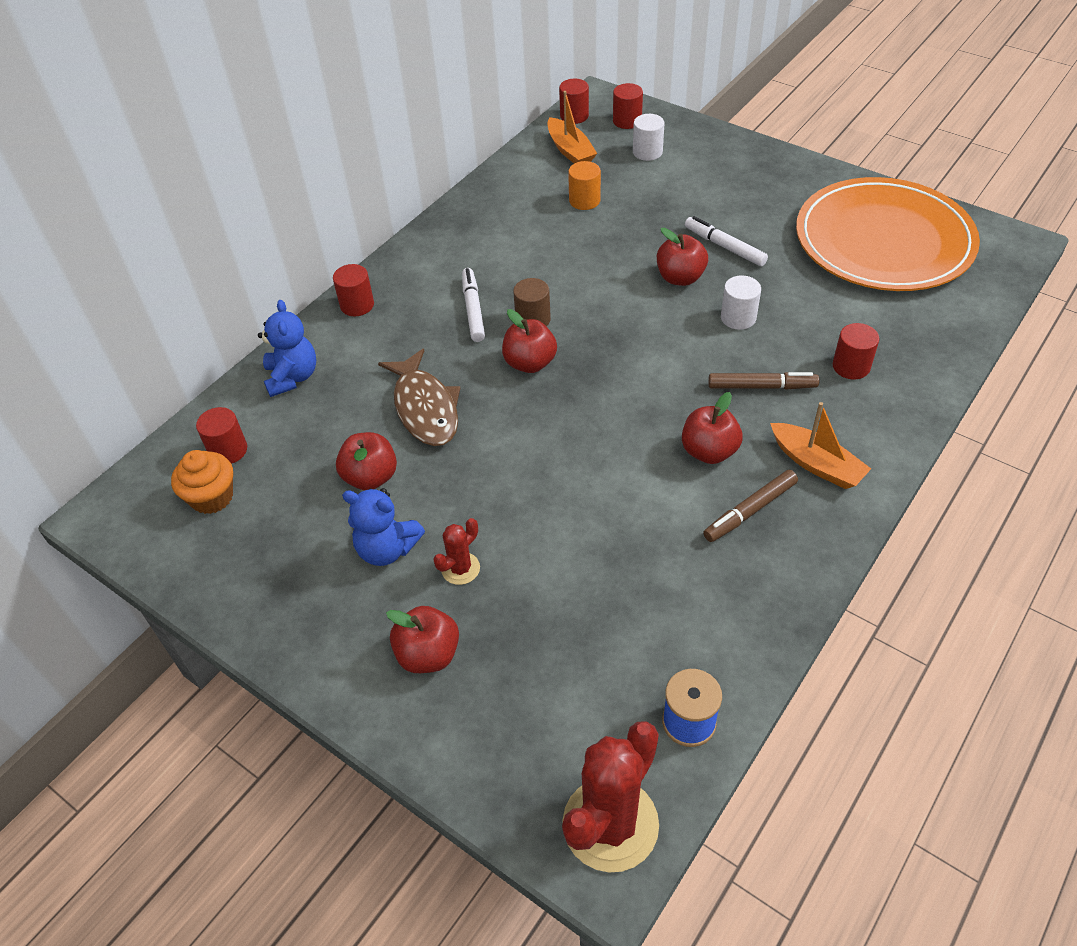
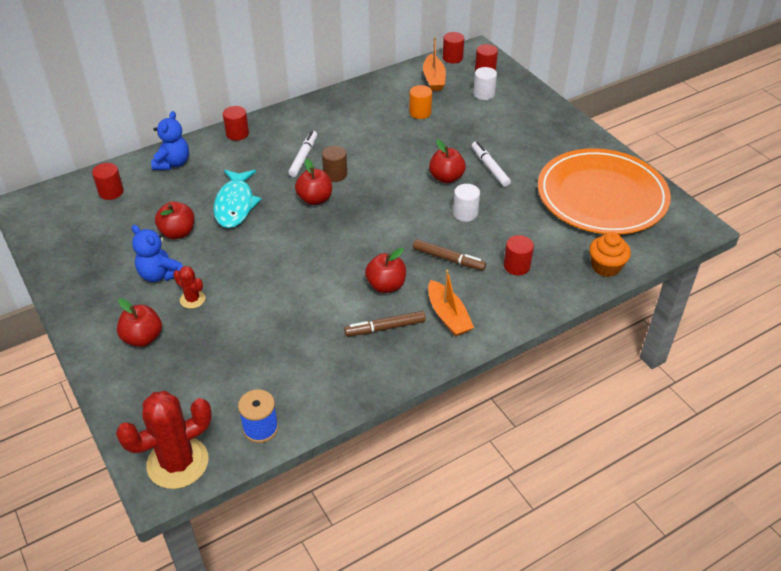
camera: 20 degrees right, 5 degrees down
orange cupcake [171,450,233,514] -> orange cupcake moved to [589,232,631,277]
brown fish [378,349,460,446] -> turquoise fish [213,170,262,228]
red cactus [433,518,480,585] -> red cactus turned 60 degrees clockwise [173,266,205,309]

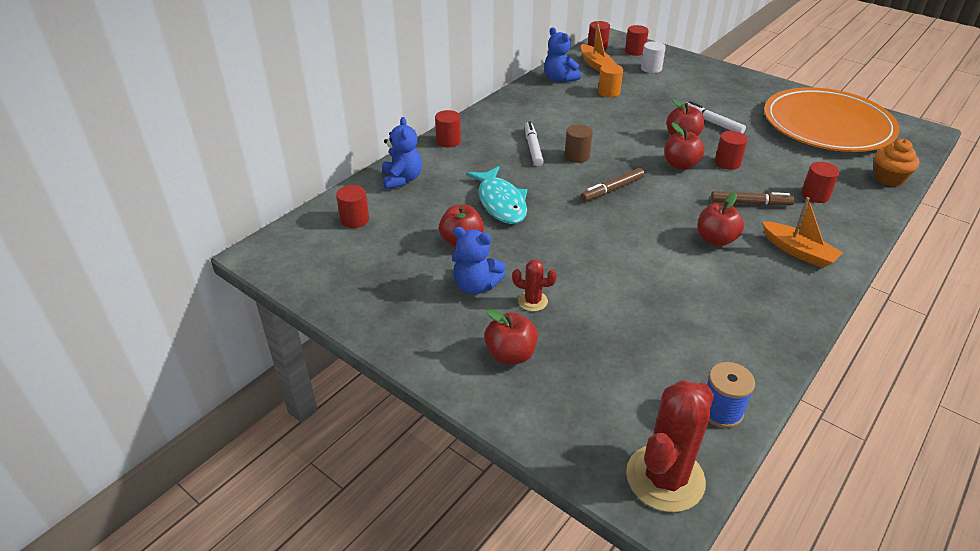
camera: 20 degrees left, 5 degrees down
red apple [295,158,332,205] -> red apple moved to [665,122,705,170]
brown marker [344,311,426,336] -> brown marker moved to [581,168,645,202]
white cylinder [453,184,480,222] -> red cylinder [715,131,748,170]
none -> blue teddy bear [544,27,581,83]

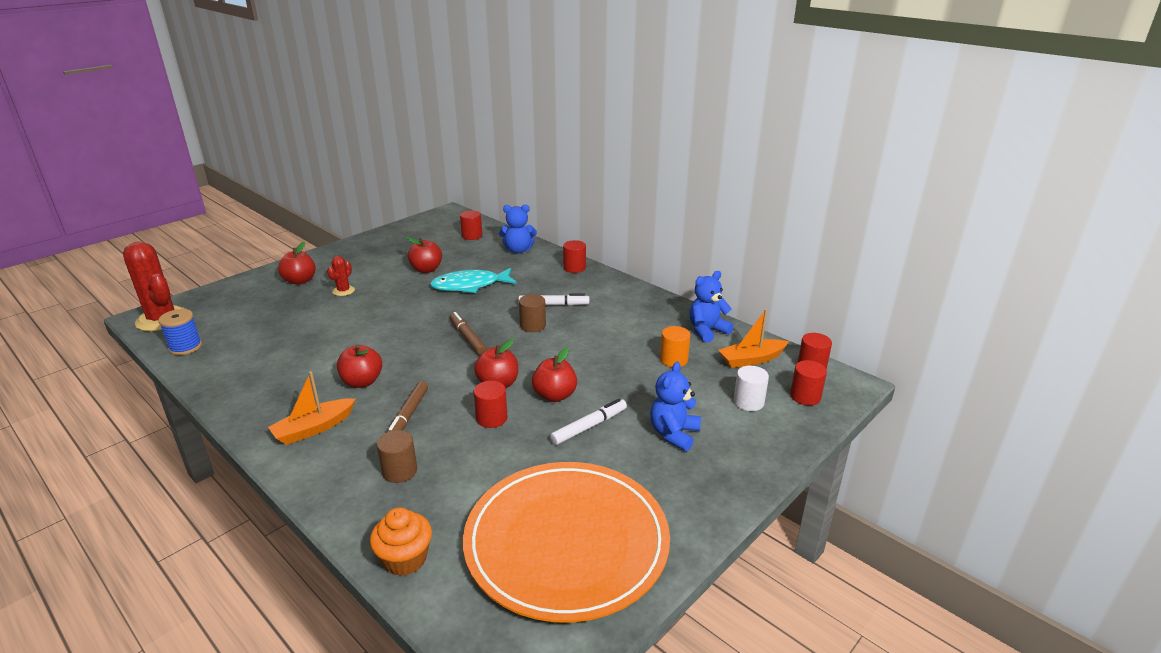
camera: 95 degrees right, 10 degrees down
blue teddy bear [452,227,506,295] -> blue teddy bear moved to [650,362,701,451]
red cylinder [801,162,840,203] -> brown cylinder [377,430,417,483]

